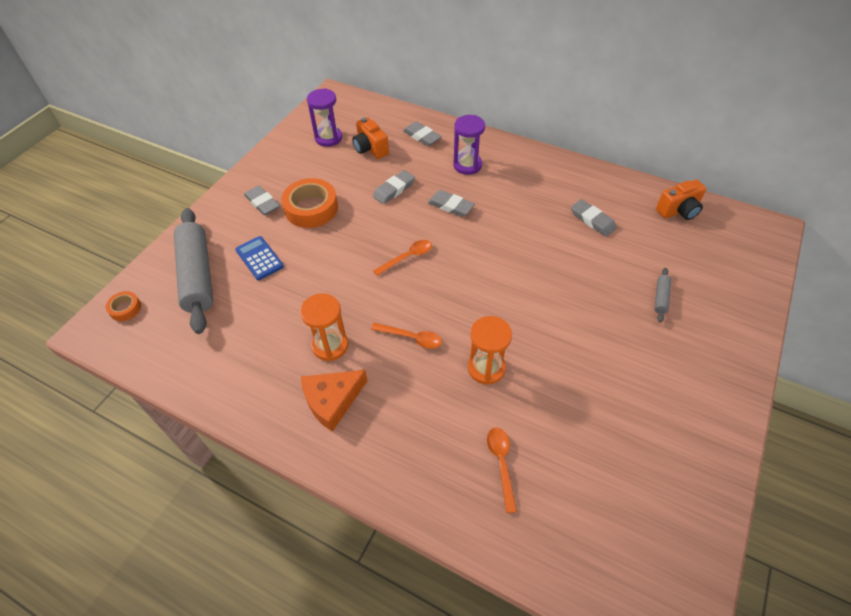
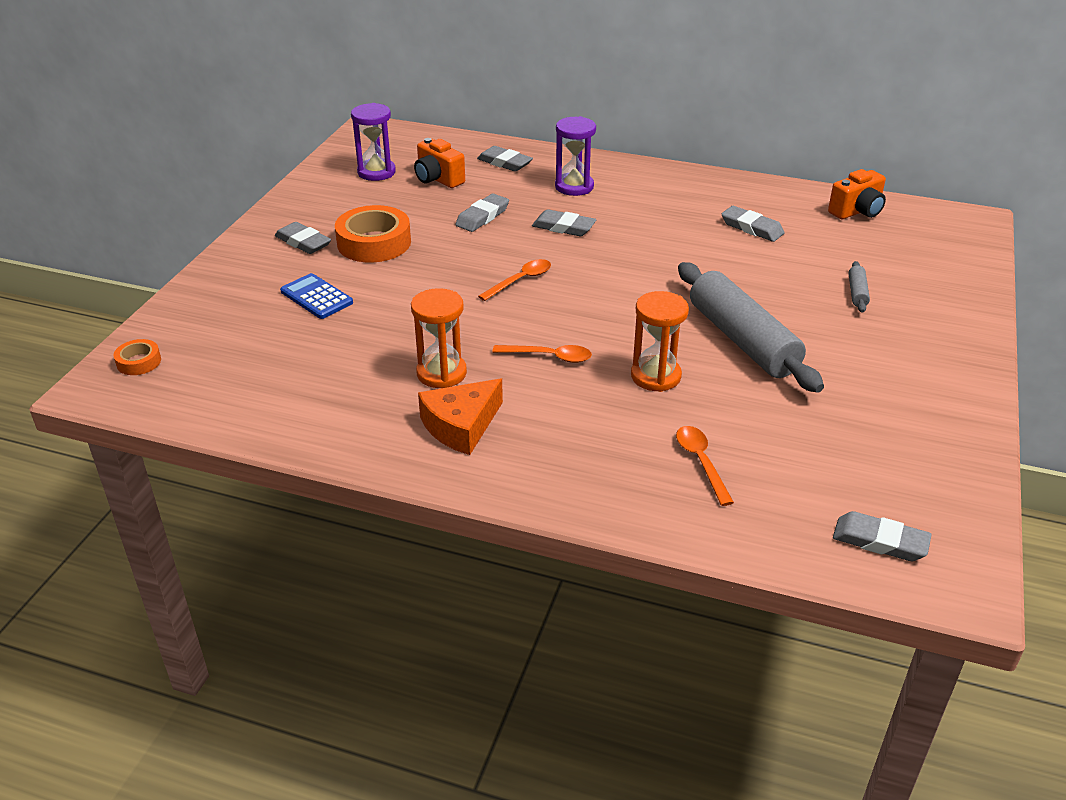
camera: 10 degrees left, 15 degrees down
grey rolling pin [174,208,213,334] -> grey rolling pin moved to [678,262,824,393]
none -> grey eraser [833,511,932,561]

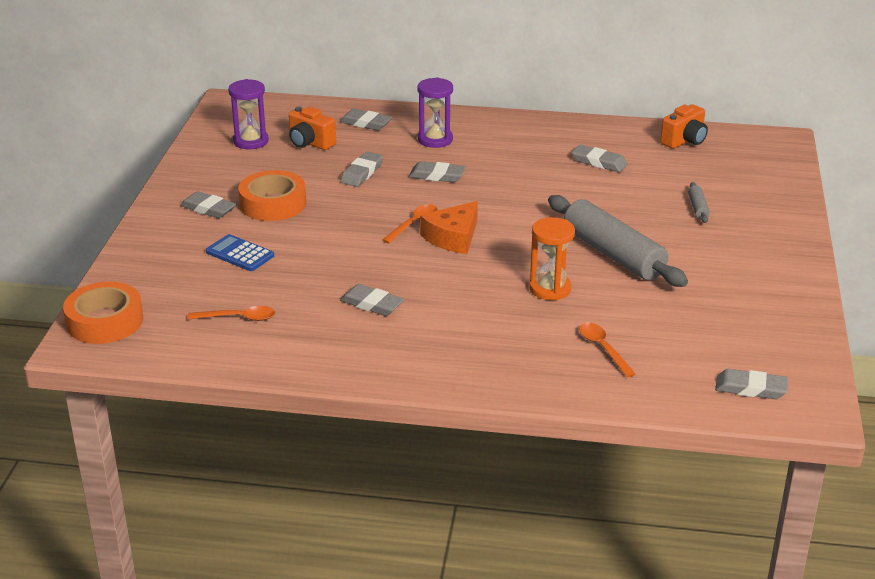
camera: 10 degrees left, 5 degrees down
orange tape [114,339,161,375] -> orange tape [63,282,143,344], size x2.00
orange hourglass [411,288,467,388] -> grey eraser [340,284,405,316]
orange cheese [418,379,503,455] -> orange cheese moved to [420,201,478,254]
orange spoon [493,345,592,363] -> orange spoon moved to [187,306,275,321]

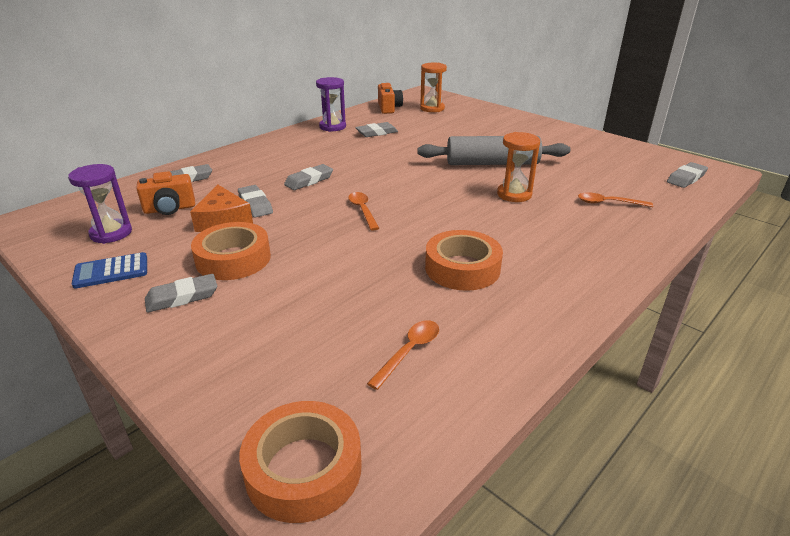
camera: 55 degrees left, 0 degrees up
blue calculator [206,234,274,271] -> blue calculator moved to [72,252,147,289]
grey eraser [340,284,405,316] -> orange tape [425,230,503,291]
purple hourglass [418,78,453,148] -> purple hourglass moved to [316,77,346,132]
orange cheese [420,201,478,254] -> orange cheese moved to [190,184,253,232]
grey rolling pin [688,182,710,223] -> none
none -> orange hourglass [420,63,447,112]

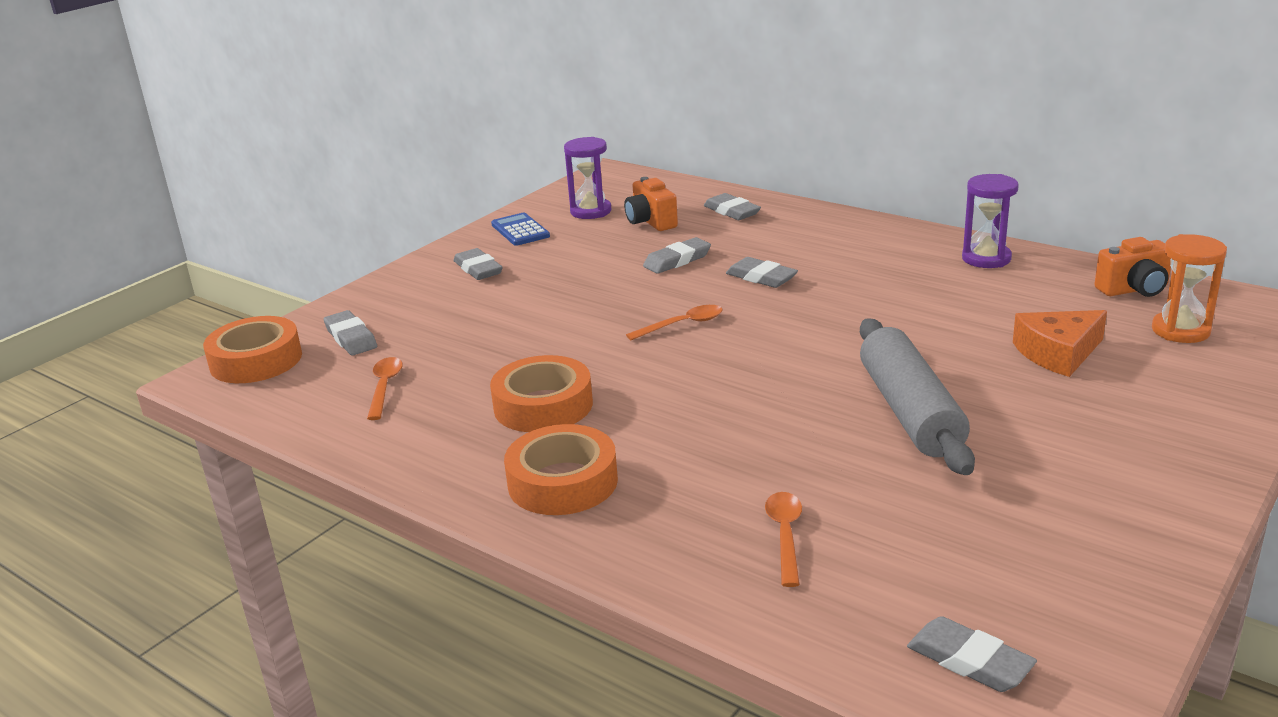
camera: 85 degrees right, 5 degrees down
orange cheese [190,184,253,232] -> orange cheese moved to [1013,310,1107,377]
orange tape [191,222,271,280] -> orange tape moved to [504,424,618,515]
grey eraser [355,122,398,137] -> grey eraser moved to [324,310,377,355]
orange spoon [367,320,439,390] -> orange spoon turned 120 degrees counterclockwise [367,357,403,420]
orange hourglass [497,132,540,202] -> none

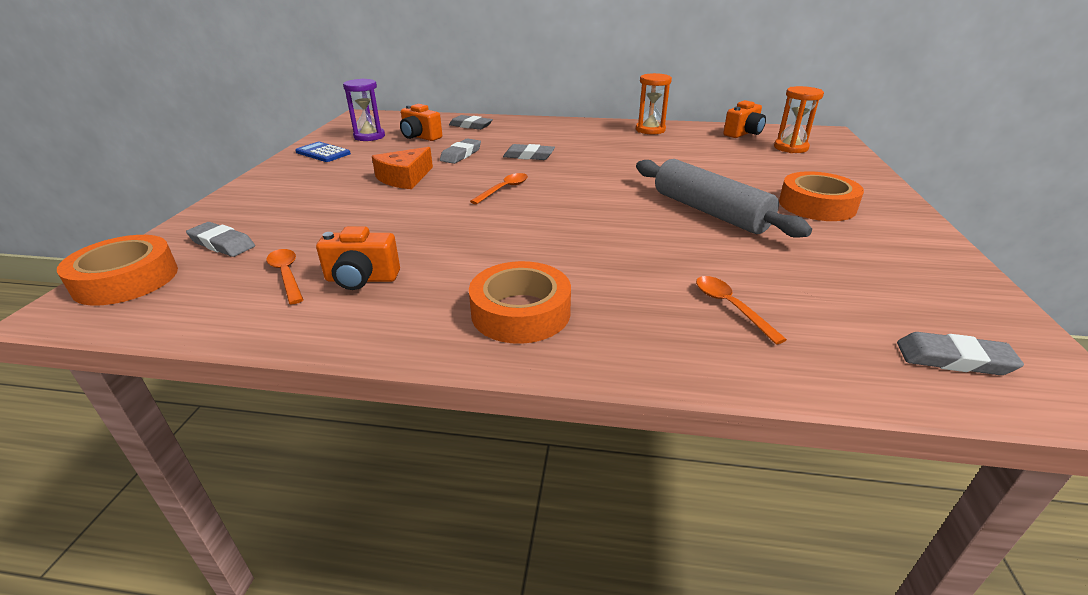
camera: 30 degrees left, 5 degrees up
grey eraser [454,248,503,280] -> none
orange tape [490,355,593,432] -> orange tape moved to [779,171,864,221]
purple hourglass [962,174,1019,268] -> orange hourglass [636,73,672,134]
orange cheese [1013,310,1107,377] -> orange cheese moved to [372,147,433,189]
none -> orange camera [316,226,400,290]

